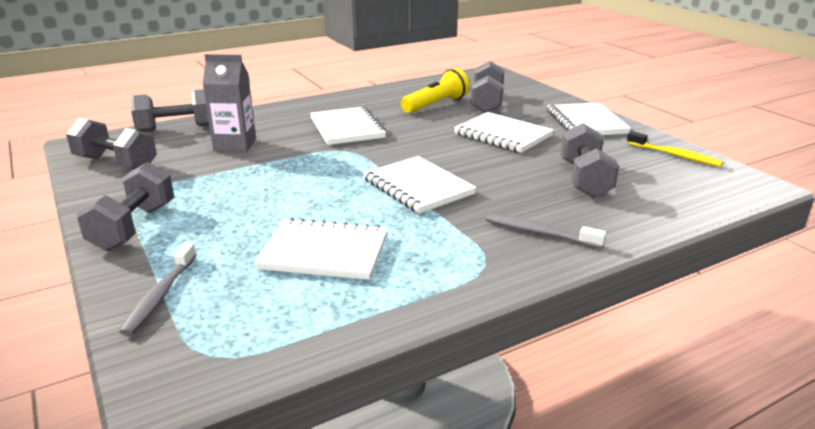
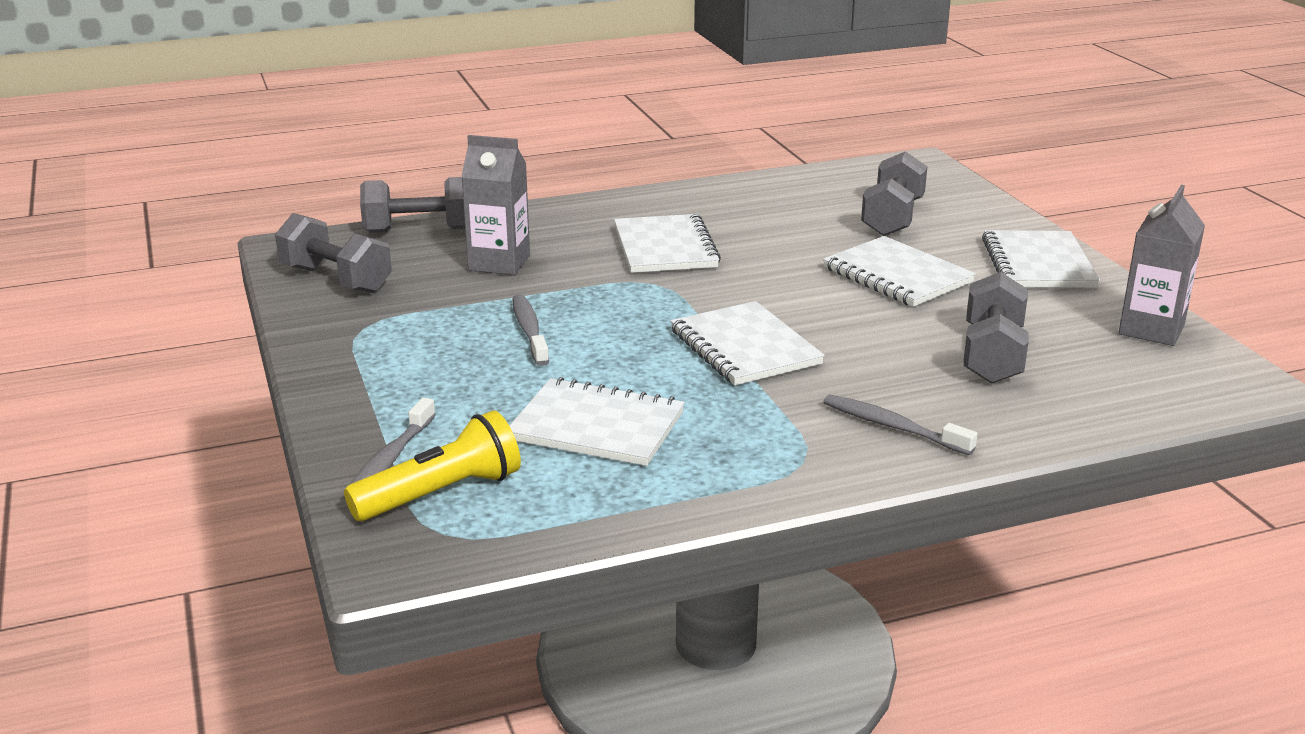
camera: 10 degrees right, 0 degrees up
grey dumbbell [77,162,174,251] -> none
yellow flashlight [401,68,470,113] -> yellow flashlight moved to [344,410,521,521]
yellow toothbrush [627,131,723,167] -> grey carton [1119,185,1205,346]
none -> grey toothbrush [512,294,549,366]

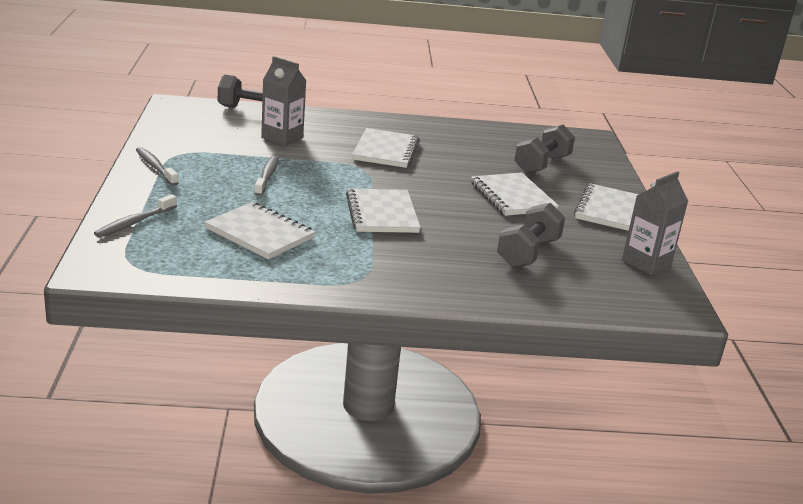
camera: 15 degrees right, 0 degrees up
grey dumbbell [275,213,392,293] -> none
yellow flashlight [344,410,521,521] -> none
grey toothbrush [823,395,977,455] -> grey toothbrush moved to [136,147,178,186]

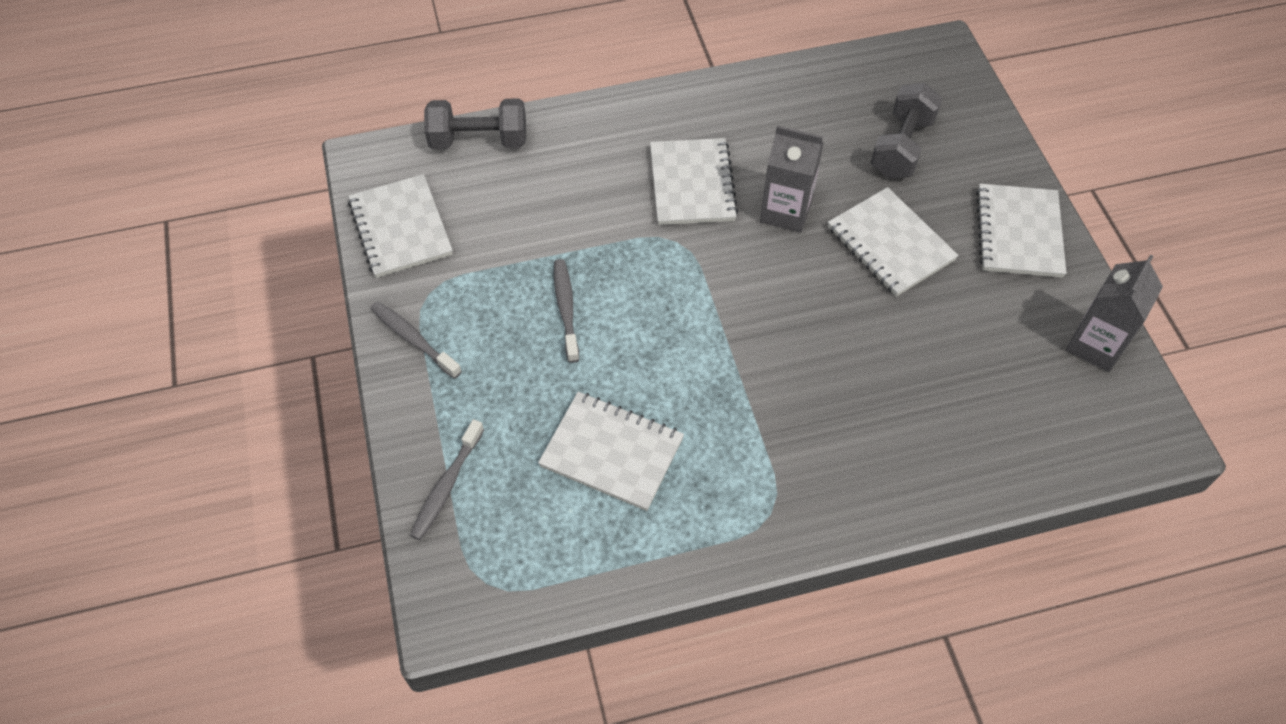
camera: 10 degrees left, 30 degrees up
grey carton [261,56,306,146] -> grey carton moved to [760,125,824,233]
white notebook [346,188,421,233] -> white notebook moved to [348,174,453,278]
grey dumbbell [497,203,565,268] -> none

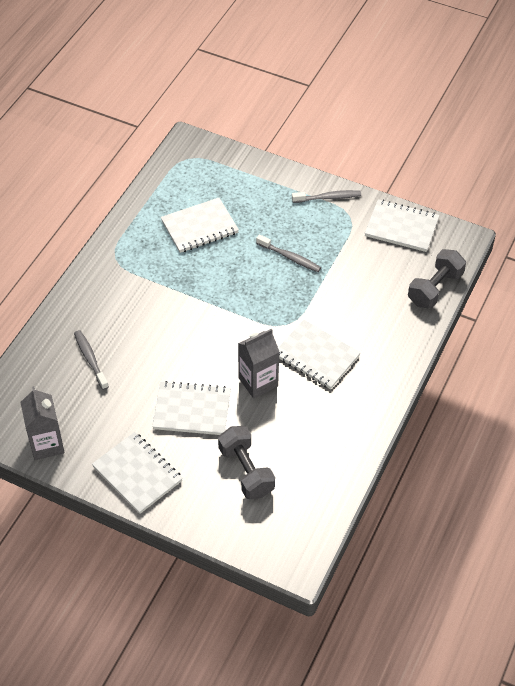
camera: 130 degrees right, 5 degrees down
grey toothbrush [410,419,484,540] -> grey toothbrush moved to [74,330,109,390]

